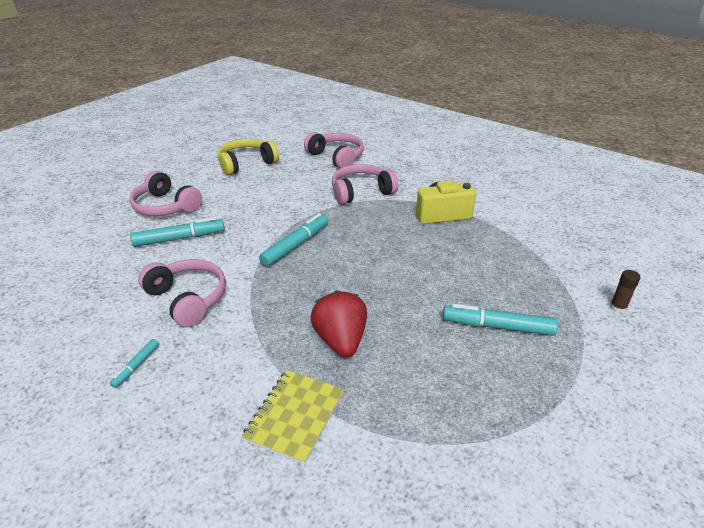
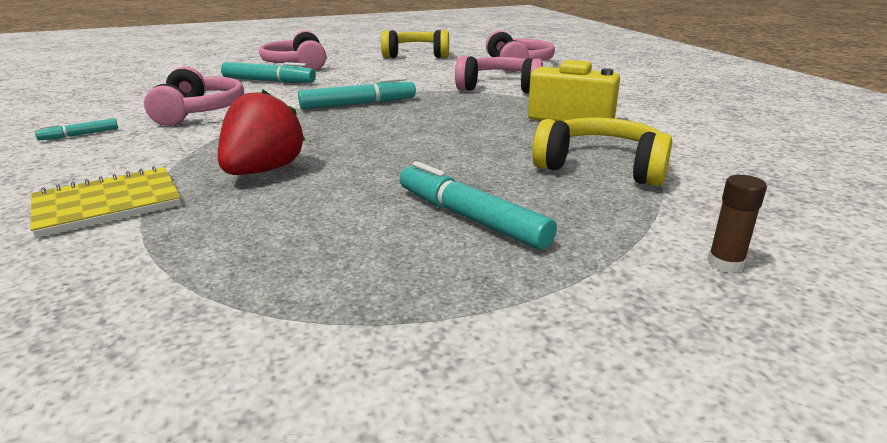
camera: 35 degrees right, 10 degrees down
none -> yellow headphones [532,117,672,186]

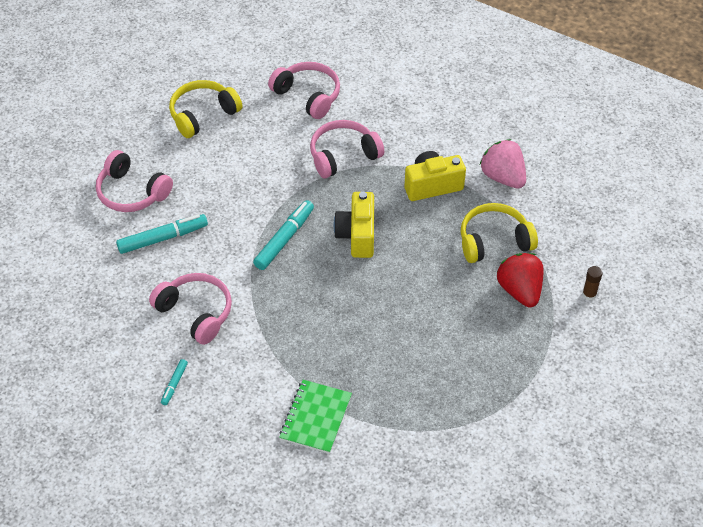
camera: 40 degrees left, 25 degrees up
yellow notebook [31,166,181,238] -> green notebook [279,380,352,454]
red strawberry [218,90,305,175] -> red strawberry moved to [497,253,544,307]
turquoise marker [399,161,557,250] -> none
none -> yellow camera [334,192,374,258]
none -> pink strawberry [480,139,526,189]

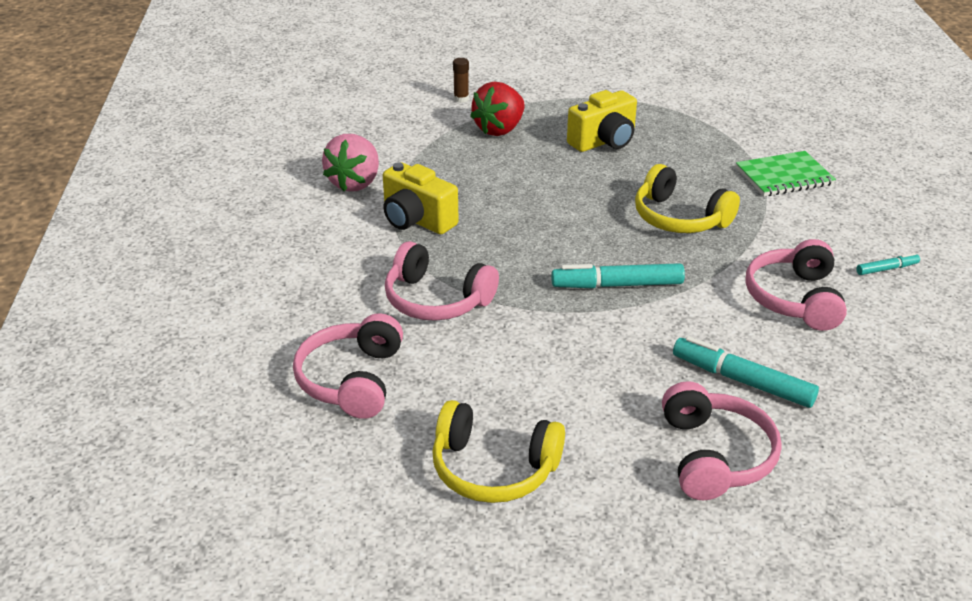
camera: 125 degrees left, 15 degrees down
yellow camera [334,192,374,258] -> yellow camera moved to [567,90,637,152]
yellow headphones [461,203,538,263] -> yellow headphones moved to [635,164,740,233]

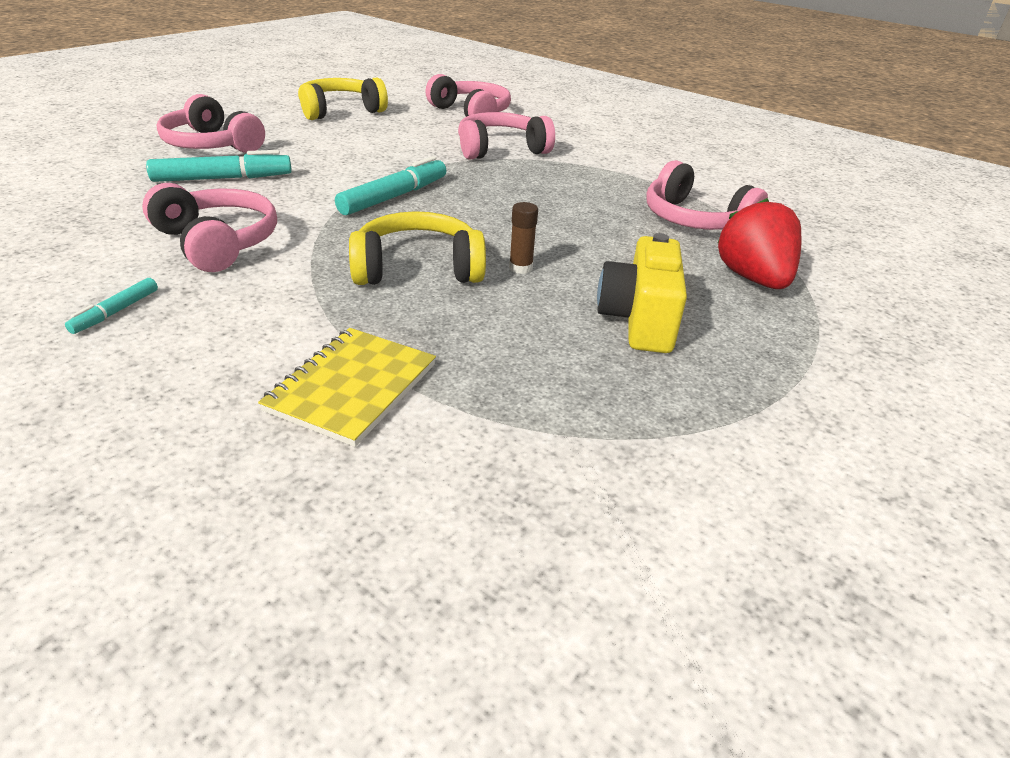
camera: 130 degrees right, 0 degrees up
pink strawberry [322,134,379,191] -> none
yellow camera [383,162,459,234] -> none
brown glue stick [453,58,469,103] -> brown glue stick moved to [509,202,538,274]
green notebook [736,151,836,196] -> yellow notebook [258,328,436,447]
none -> pink headphones [646,160,768,230]

